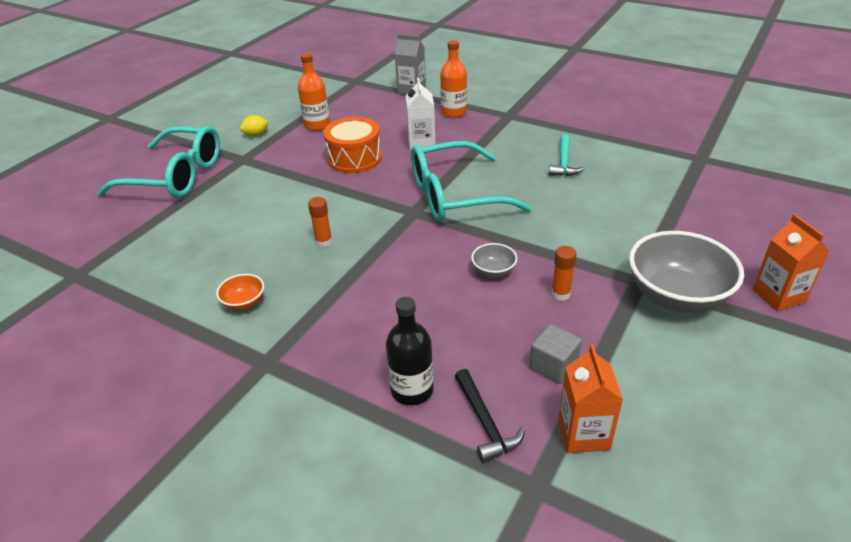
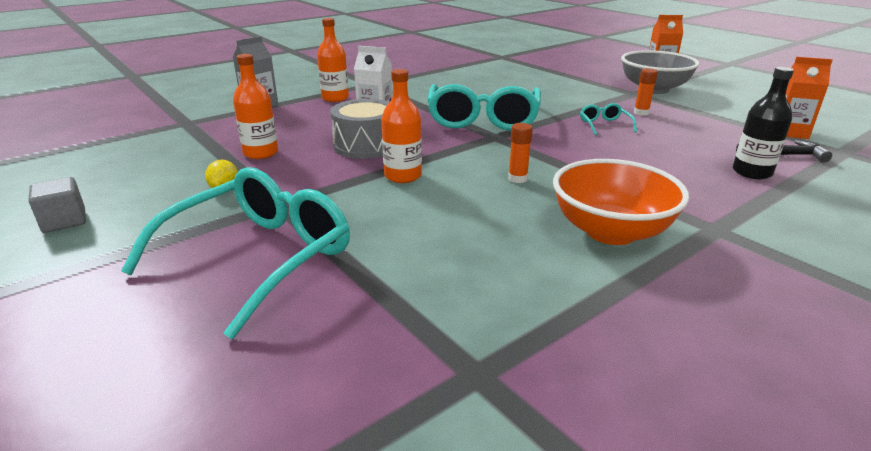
camera: 70 degrees left, 10 degrees down
orange bowl [216,274,264,311] -> orange bowl [553,159,689,245], size x2.19
orange drum [323,117,382,173] -> grey drum [330,99,389,159]
grey bowl [471,243,518,278] -> turquoise glasses [580,103,637,135]
grey cube [530,324,582,384] -> grey cube moved to [28,177,86,233]
turquoise hammer [549,134,585,176] -> none
none -> orange bottle [381,69,422,183]

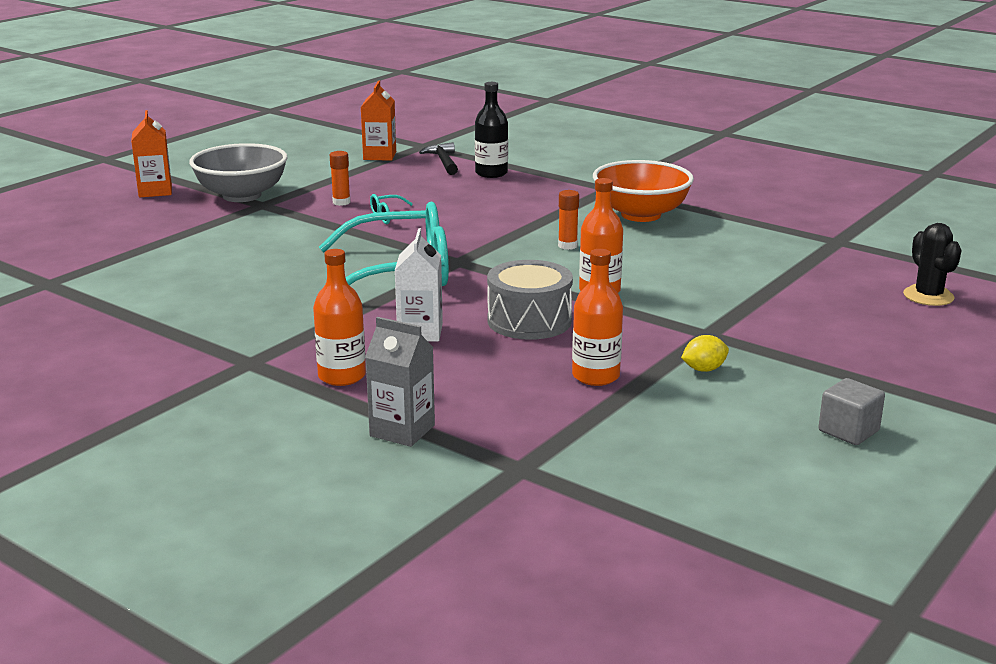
camera: 105 degrees left, 5 degrees down
turquoise glasses [121,167,350,339] -> none
none -> black cactus [903,223,962,306]

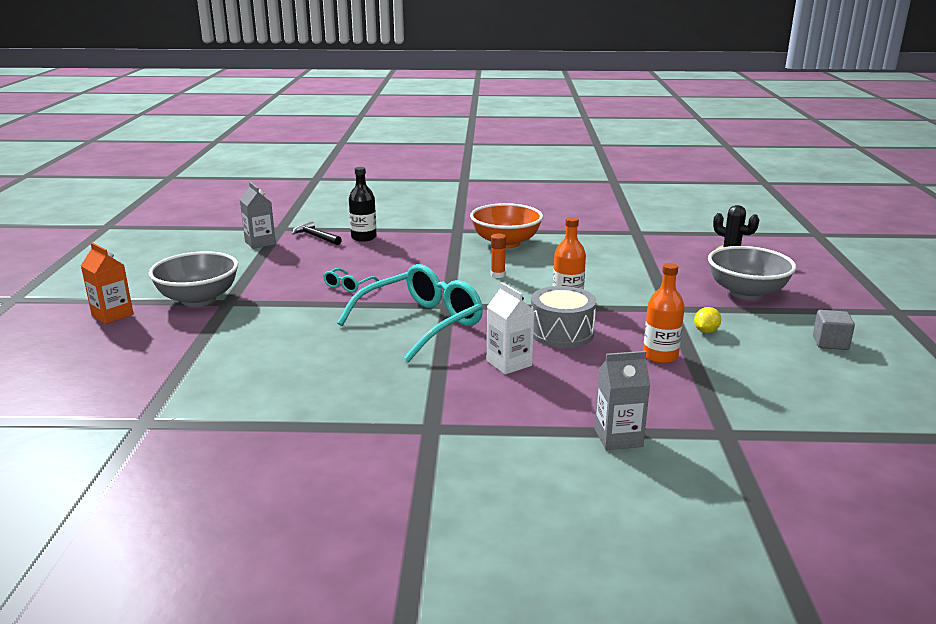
camera: 35 degrees left, 0 degrees up
orange bottle [313,249,366,386] -> none
orange glue stick [330,151,350,206] -> none
orange carton [361,80,396,161] -> grey carton [240,182,276,249]
none -> grey bowl [708,246,796,300]

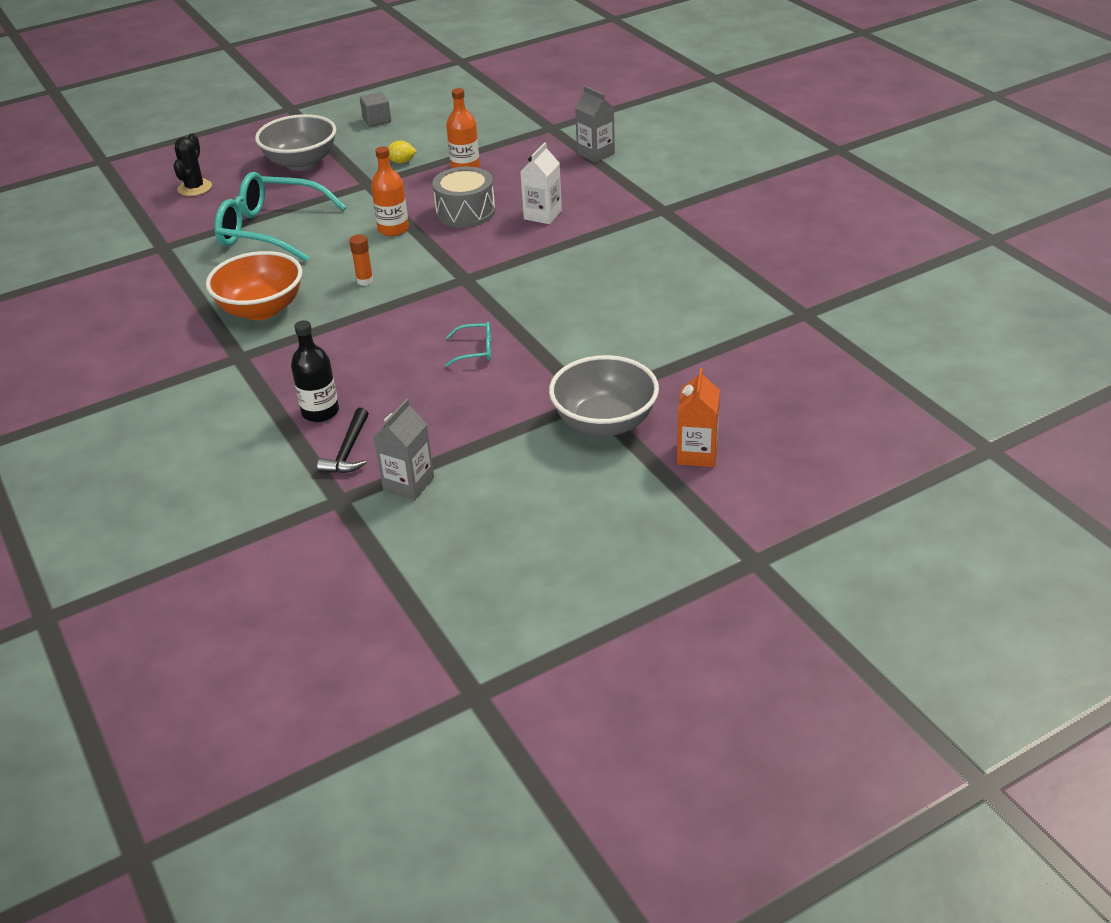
camera: 120 degrees left, 15 degrees up
turquoise glasses [337,264,483,362] -> turquoise glasses moved to [214,172,346,262]

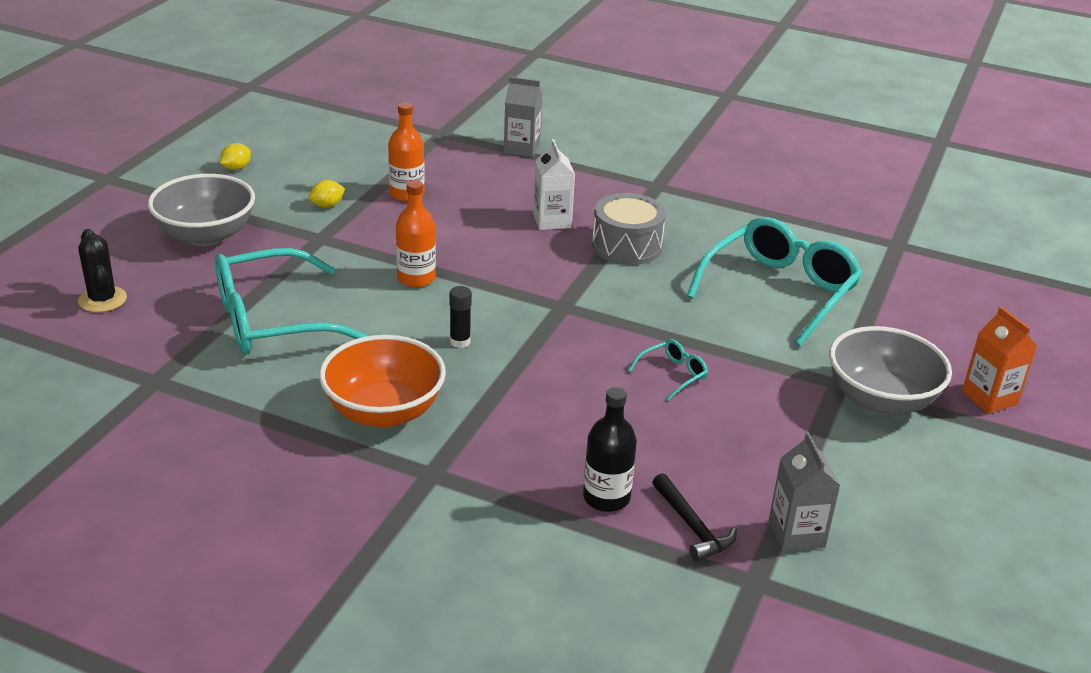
camera: 40 degrees left, 5 degrees down
orange glue stick [349,234,374,286] -> black glue stick [449,286,472,348]
grey cube [360,92,391,127] -> yellow lemon [220,143,251,170]
grey drum [432,167,495,228] -> grey drum moved to [592,193,666,265]
none -> turquoise glasses [687,217,862,346]

